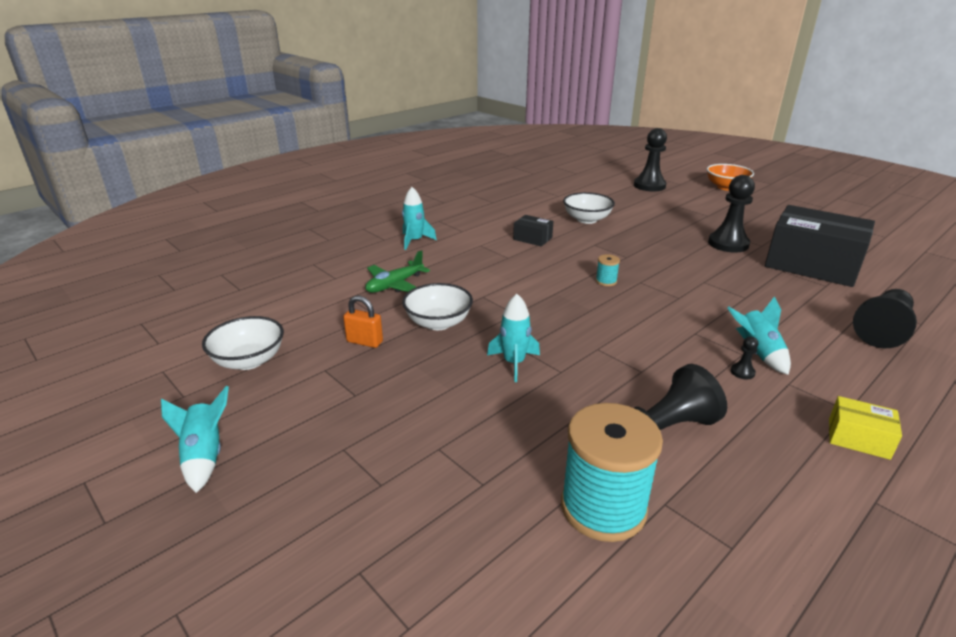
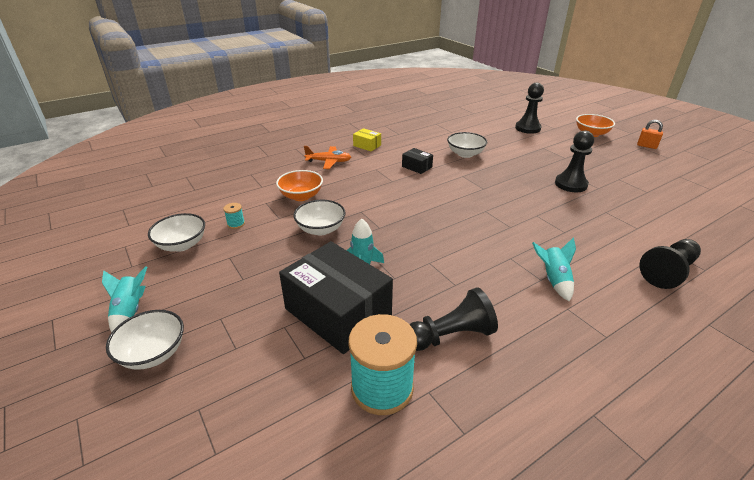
camera: 10 degrees right, 5 degrees up
orange padlock [343,296,383,348] -> orange padlock moved to [637,120,663,149]
green plane [365,250,430,293] -> orange bowl [276,170,323,201]
turquoise rocket [402,187,437,250] -> orange plane [304,146,351,169]
turquoise spool [596,254,620,286] -> turquoise spool moved to [223,203,245,229]
black pawn [731,337,758,379] -> none
black box [765,205,875,287] -> black box moved to [279,241,393,354]
yellow box [829,396,902,460] -> yellow box moved to [353,128,381,151]
none -> white bowl [106,310,184,370]

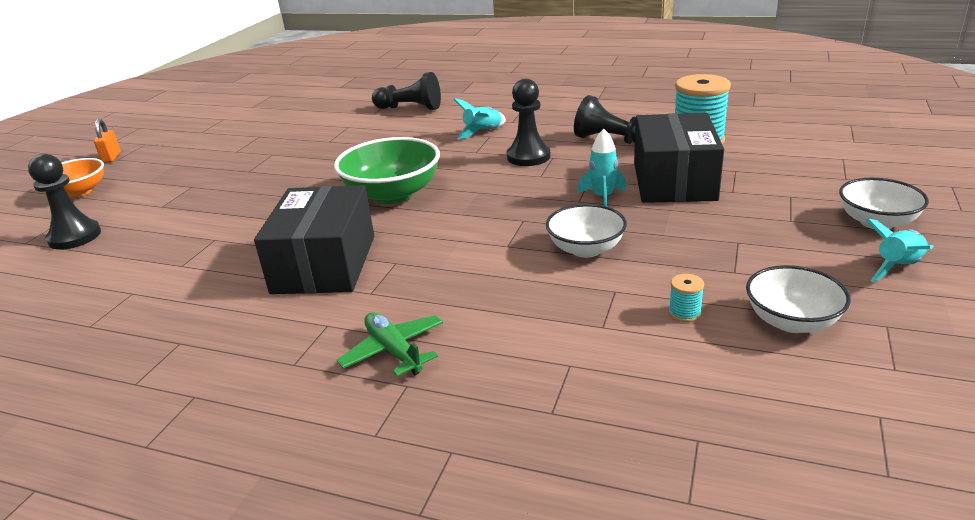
camera: 125 degrees left, 5 degrees down
orange bowl [276,170,323,201] -> none
orange plane [304,146,351,169] -> green plane [337,312,443,376]
yellow box [353,128,381,151] -> none
black box [402,148,433,174] -> black box [254,185,374,294], size x2.30
white bowl [447,132,487,158] -> none
black pawn [555,130,594,192] -> black pawn moved to [507,79,550,166]
none -> green bowl [334,137,440,204]

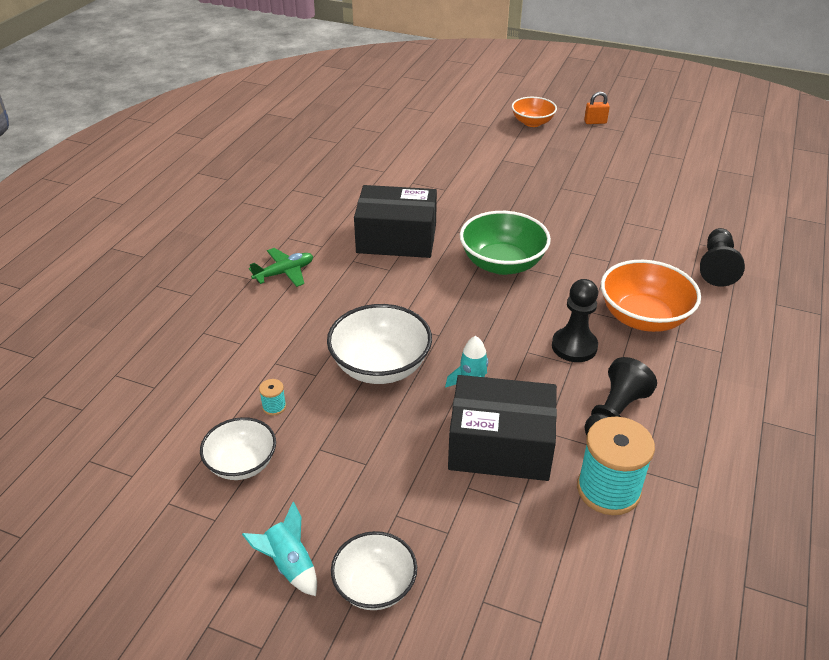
camera: 90 degrees right, 10 degrees up
black pawn [28,154,101,250] -> none
turquoise rocket [453,98,506,139] -> orange bowl [601,260,701,332]
white bowl [546,204,627,258] -> white bowl [327,304,432,384], size x1.56

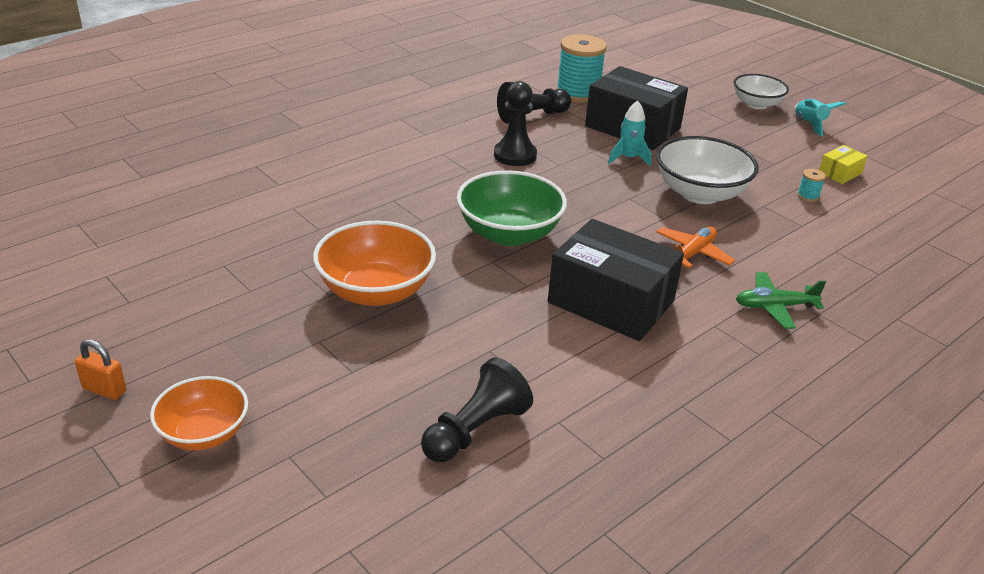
camera: 155 degrees left, 5 degrees down
white bowl [200,417,276,480] -> yellow box [819,145,867,184]
orange bowl [601,260,701,332] -> orange bowl moved to [313,221,436,306]
black pawn [700,228,745,287] -> black pawn moved to [421,357,533,462]
none -> orange plane [656,227,735,268]

